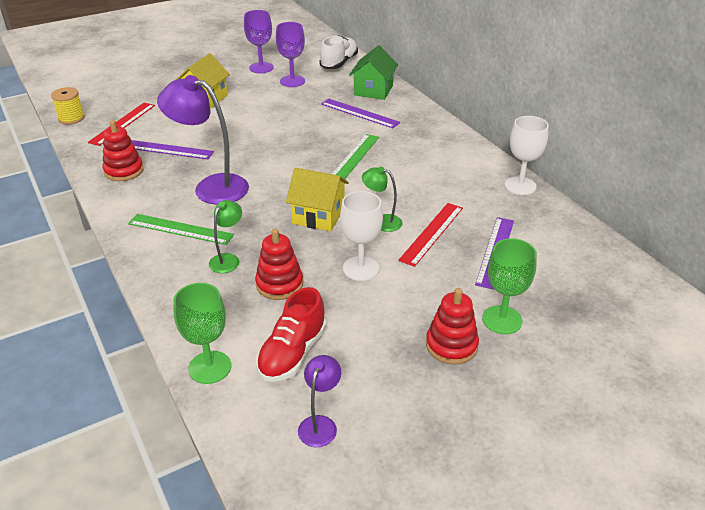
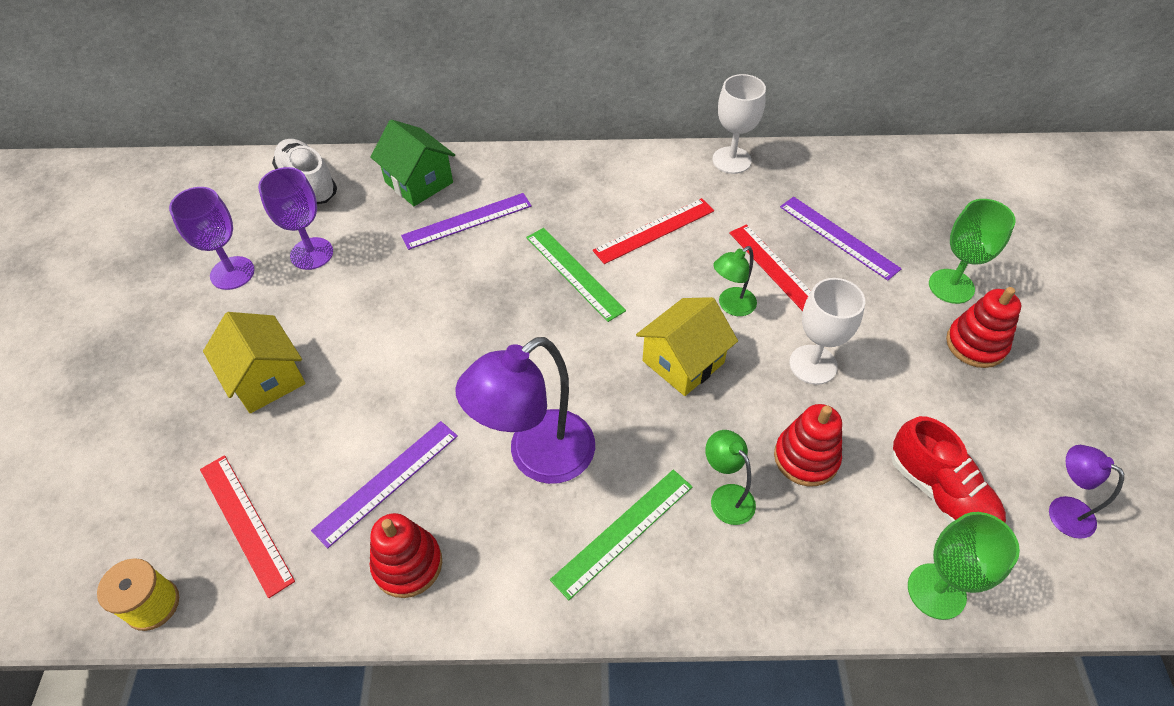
camera: 60 degrees left, 15 degrees up
none -> red ruler [593,198,714,264]

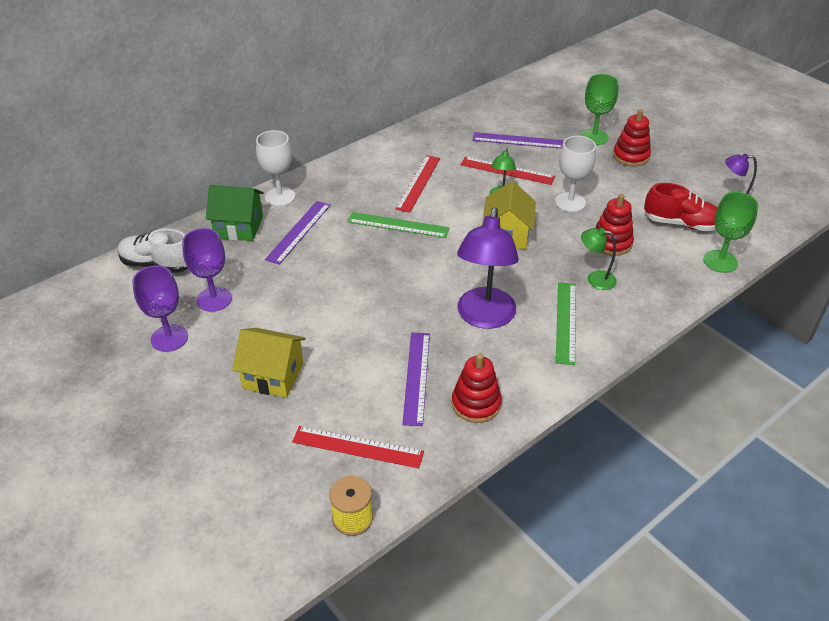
camera: 40 degrees left, 10 degrees down
white goblet [712,74,766,174] -> white goblet moved to [256,130,295,206]

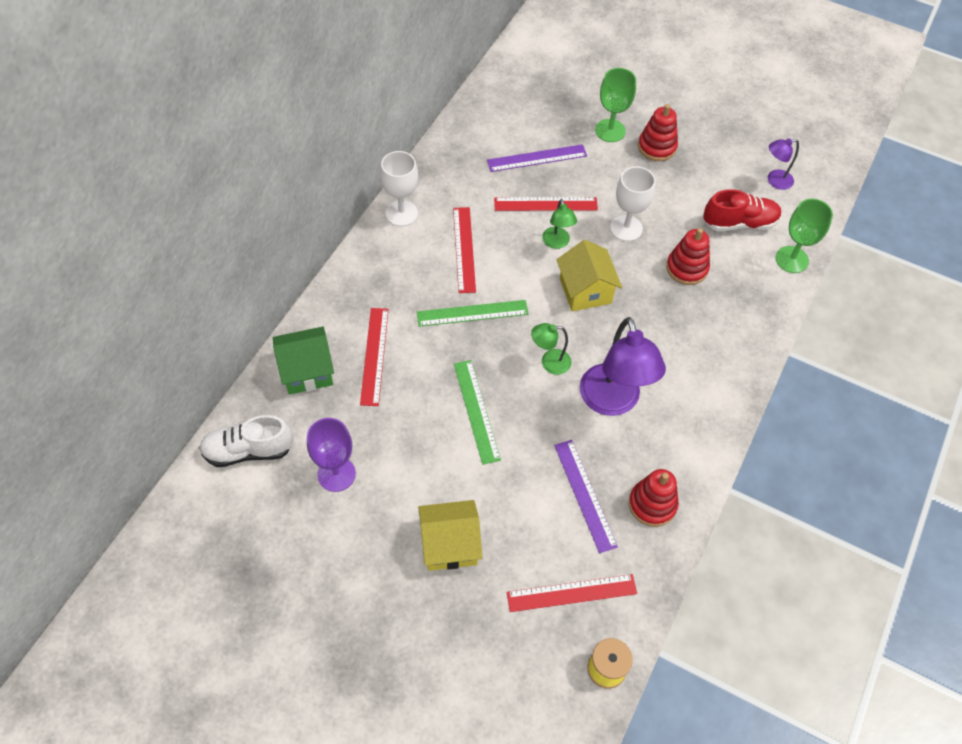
camera: 25 degrees left, 15 degrees up
purple goblet [132,265,188,352] -> none
white goblet [256,130,295,206] -> white goblet moved to [380,151,418,226]
purple ruler [265,201,331,265] -> red ruler [360,308,389,406]
green ruler [556,282,576,365] -> green ruler moved to [454,360,501,465]
green lamp [581,228,617,290] -> green lamp moved to [531,323,571,375]

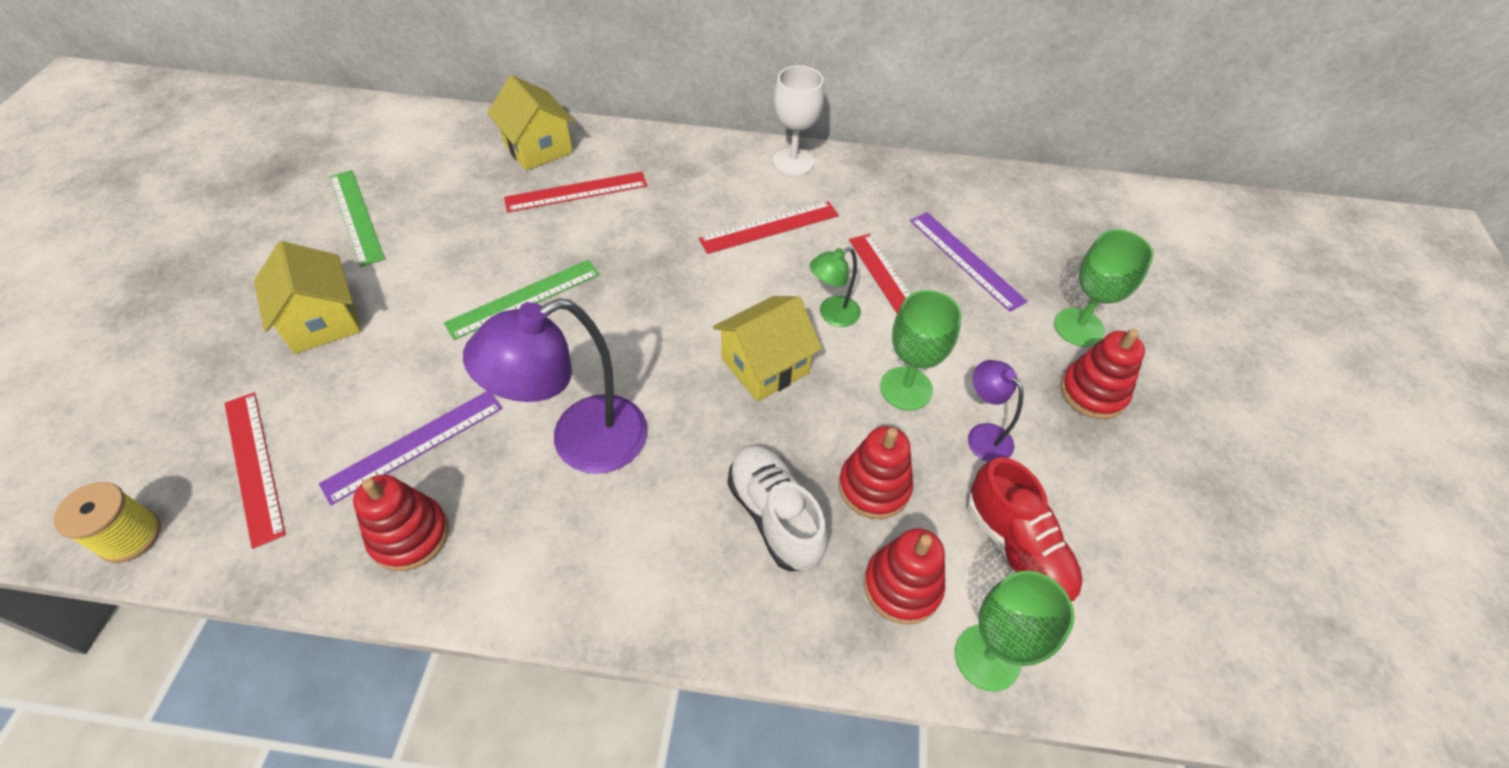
camera: 70 degrees right, 5 degrees down
white shoe [199,415,294,467] -> white shoe moved to [728,445,828,571]
green house [273,327,334,395] -> yellow house [487,75,575,171]
purple goblet [307,418,356,492] -> none
green ruler [417,300,529,327] -> green ruler moved to [329,170,385,267]
green lamp [531,323,571,375] -> none
white goblet [610,166,656,241] -> green goblet [880,290,962,411]
purple lamp [768,138,799,190] -> purple lamp moved to [968,360,1024,462]
none -> red stacking toy [864,528,945,625]

